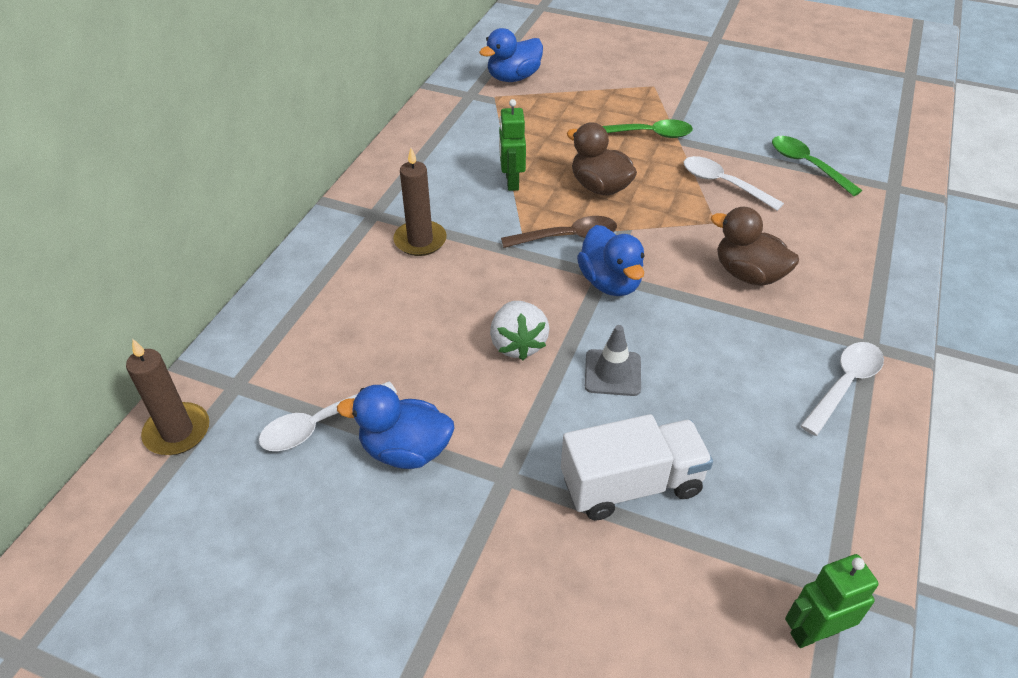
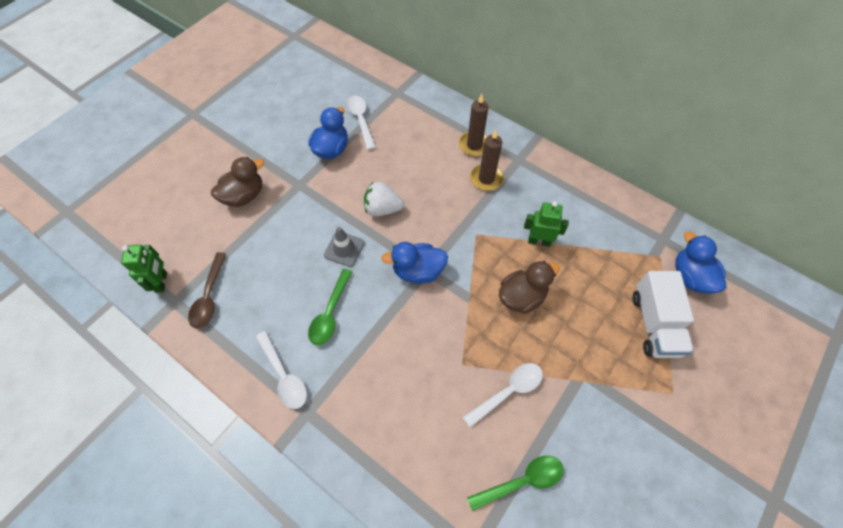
camera: 105 degrees right, 15 degrees up
brown candle [126,339,209,455] -> brown candle moved to [459,94,488,157]
brown spoon [501,216,617,248] -> brown spoon moved to [188,252,226,329]
white truck [561,414,713,520] -> white truck moved to [633,271,694,358]
green spoon [602,119,693,138] -> green spoon moved to [308,269,352,345]
brown duck [711,207,799,286] -> brown duck moved to [211,157,264,207]

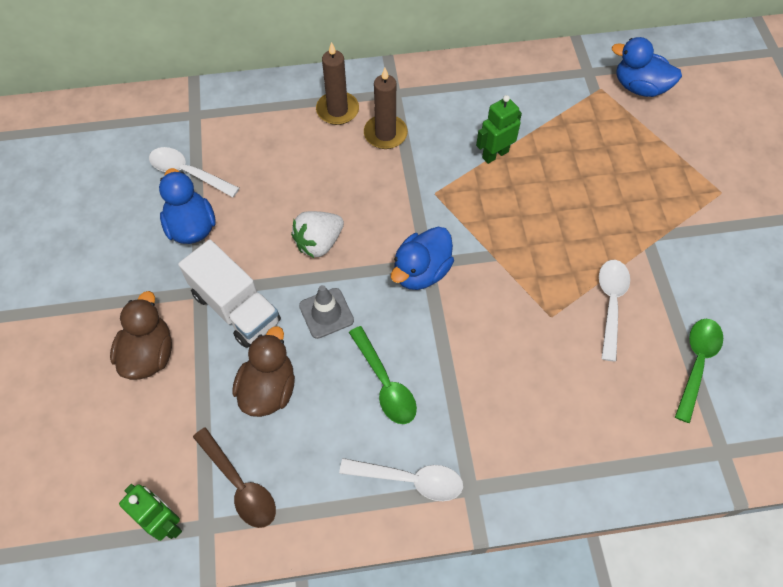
camera: 45 degrees left, 0 degrees up
brown duck [499,261,560,314] -> brown duck moved to [232,326,295,417]
white truck [633,271,694,358] -> white truck moved to [178,239,281,348]

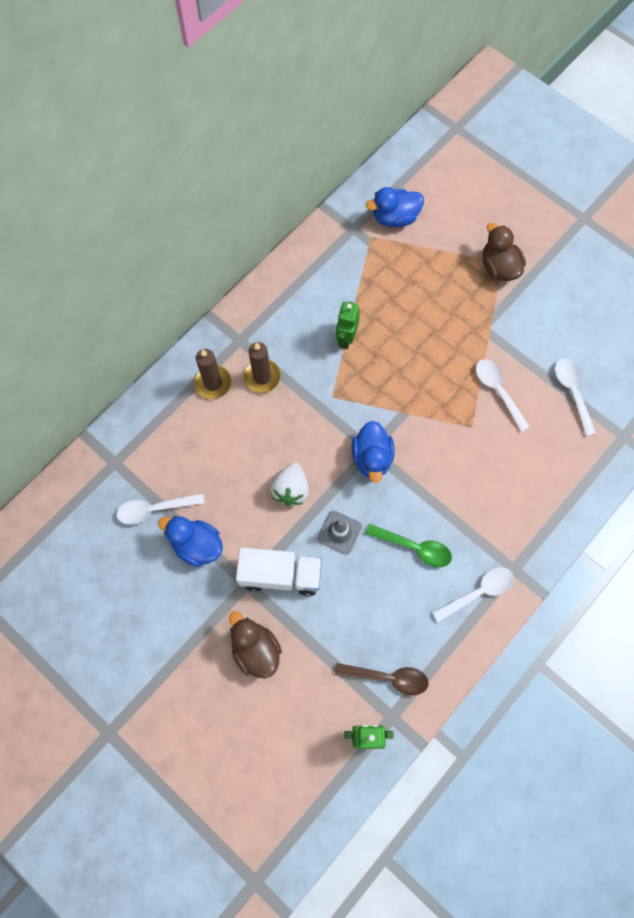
camera: 40 degrees left, 10 degrees up
brown duck [232,326,295,417] -> brown duck moved to [483,223,526,281]
green spoon [675,319,723,423] -> white spoon [555,358,596,436]

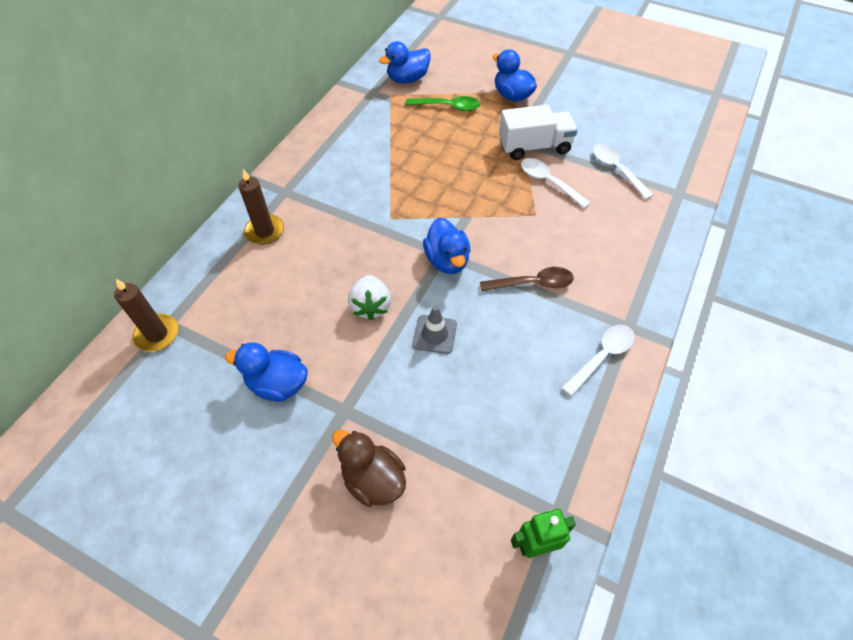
camera: 15 degrees left, 15 degrees down
white spoon [116,493,205,525] -> none
white truck [236,548,322,596] -> white truck moved to [499,105,577,160]
brown candle [243,342,281,393] -> brown candle moved to [114,279,178,352]
brown spoon [335,663,429,695] -> brown spoon moved to [480,267,574,291]
green robot [336,302,360,349] -> none
green spoon [365,524,452,567] -> green spoon moved to [406,96,480,111]
brown duck [483,223,526,281] -> blue duck [493,49,537,102]

